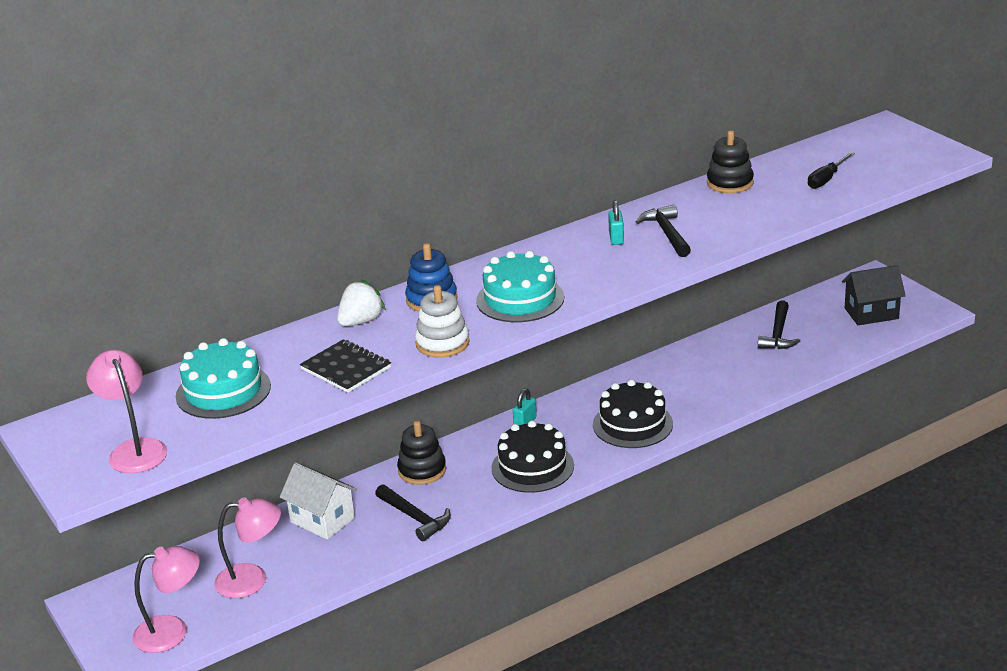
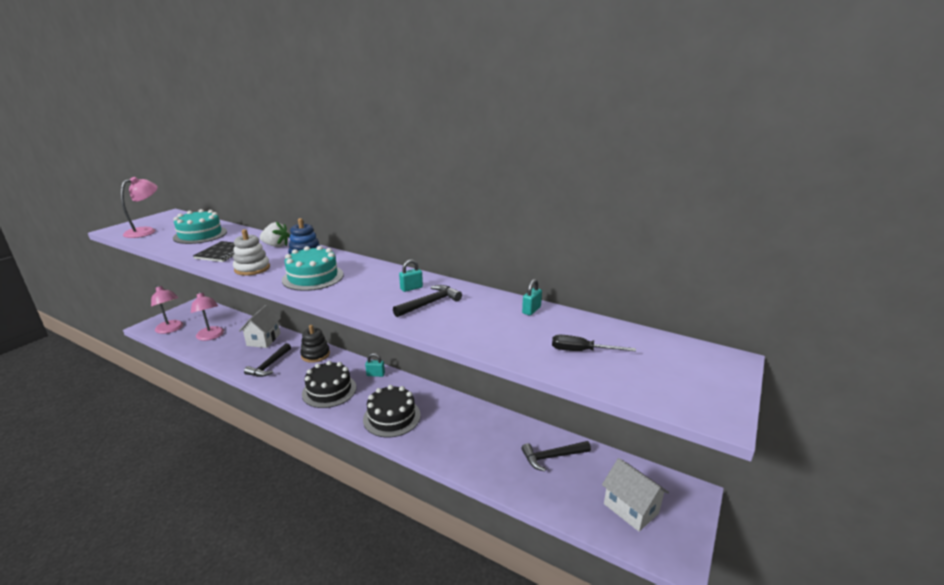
camera: 60 degrees right, 5 degrees down
black stacking toy [707,130,754,193] -> turquoise padlock [522,279,542,316]
black house [842,265,906,325] -> white house [602,458,669,532]

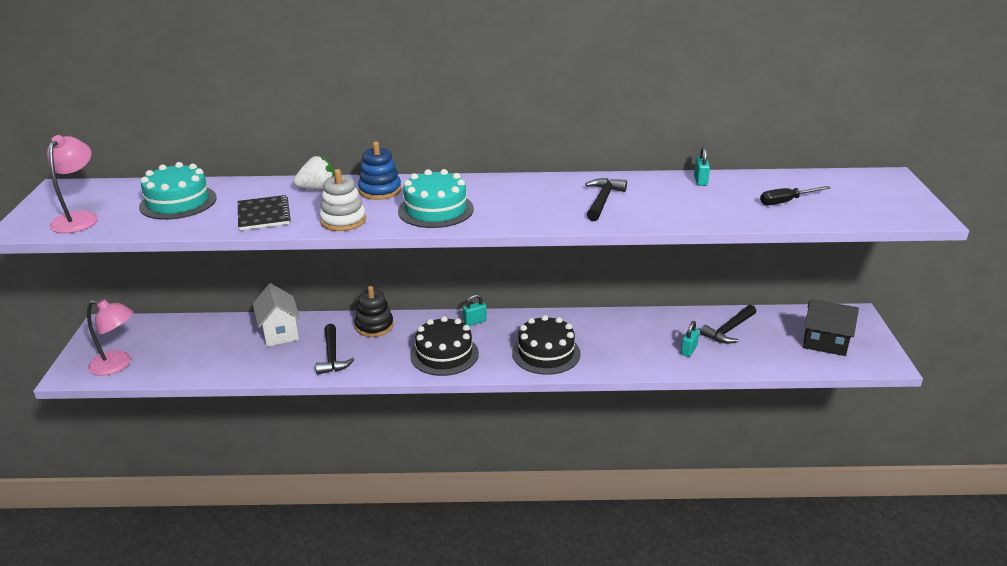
camera: 30 degrees left, 5 degrees up
pink lamp [191,291,224,341] -> none
turquoise padlock [399,259,423,292] -> turquoise padlock moved to [681,321,699,357]
white house [602,458,669,532] -> black house [803,299,859,356]

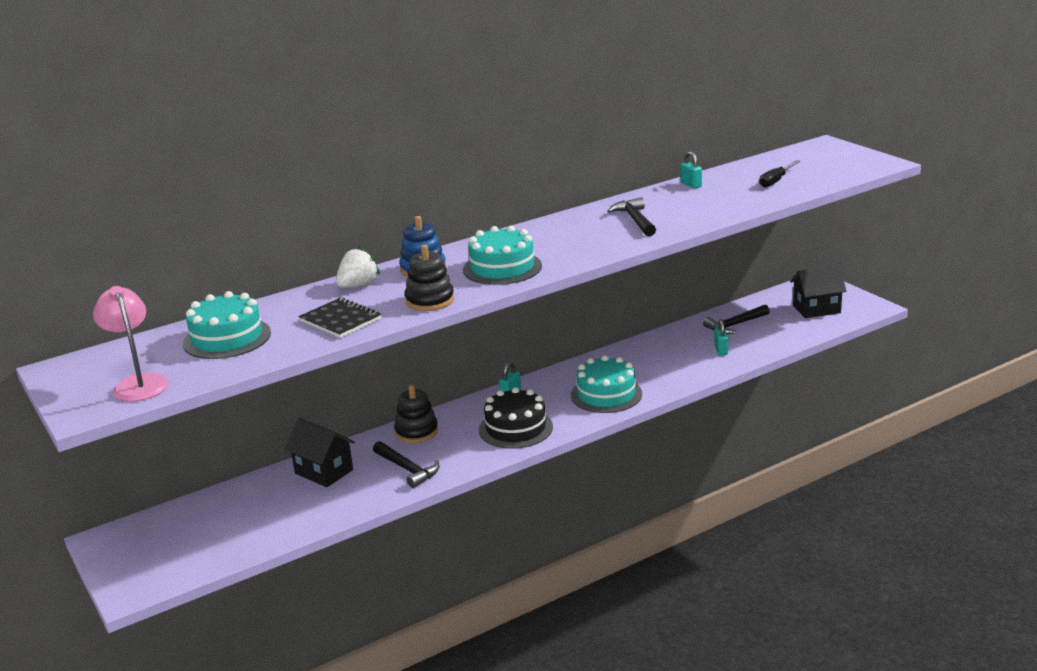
camera: 30 degrees left, 5 degrees down
pink lamp [87,299,134,376] -> none
white house [253,283,300,347] -> black house [285,418,355,487]
white stacking toy [319,169,366,231] -> black stacking toy [405,245,454,311]
black cake [512,315,581,375] -> turquoise cake [571,355,642,413]
black hammer [700,305,756,344] -> black hammer turned 45 degrees clockwise [703,305,770,334]

